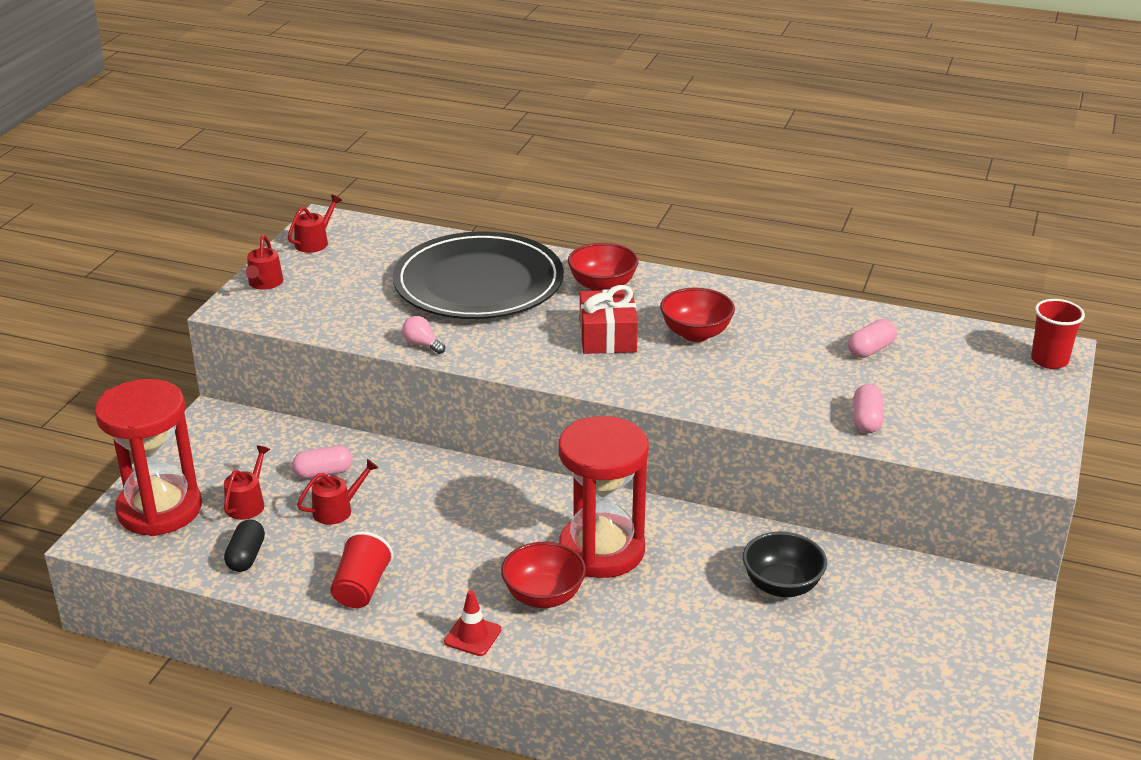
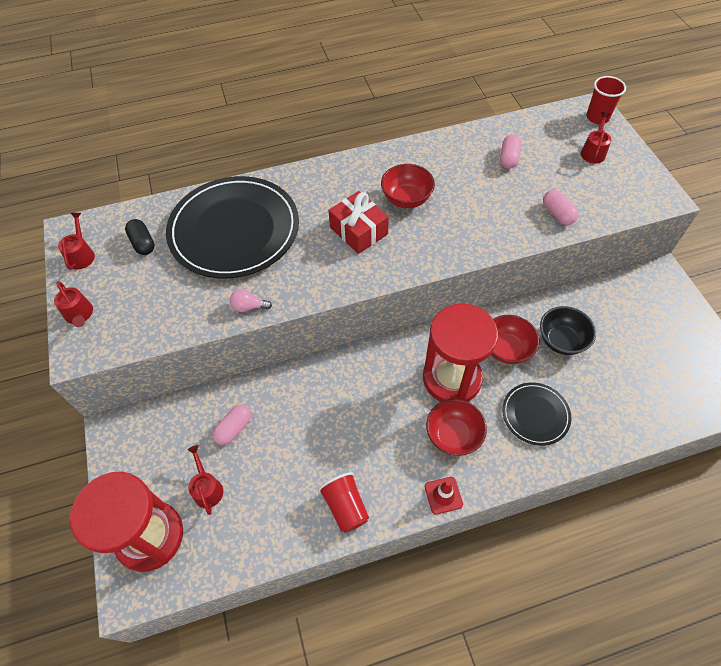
camera: 35 degrees left, 25 degrees up
black capsule [224,519,265,572] -> black capsule moved to [125,219,155,255]
red watering can [297,459,378,525] -> red watering can moved to [581,112,612,163]
red bowl [568,243,639,291] -> red bowl moved to [491,315,539,364]
none -> black plate [502,382,571,446]

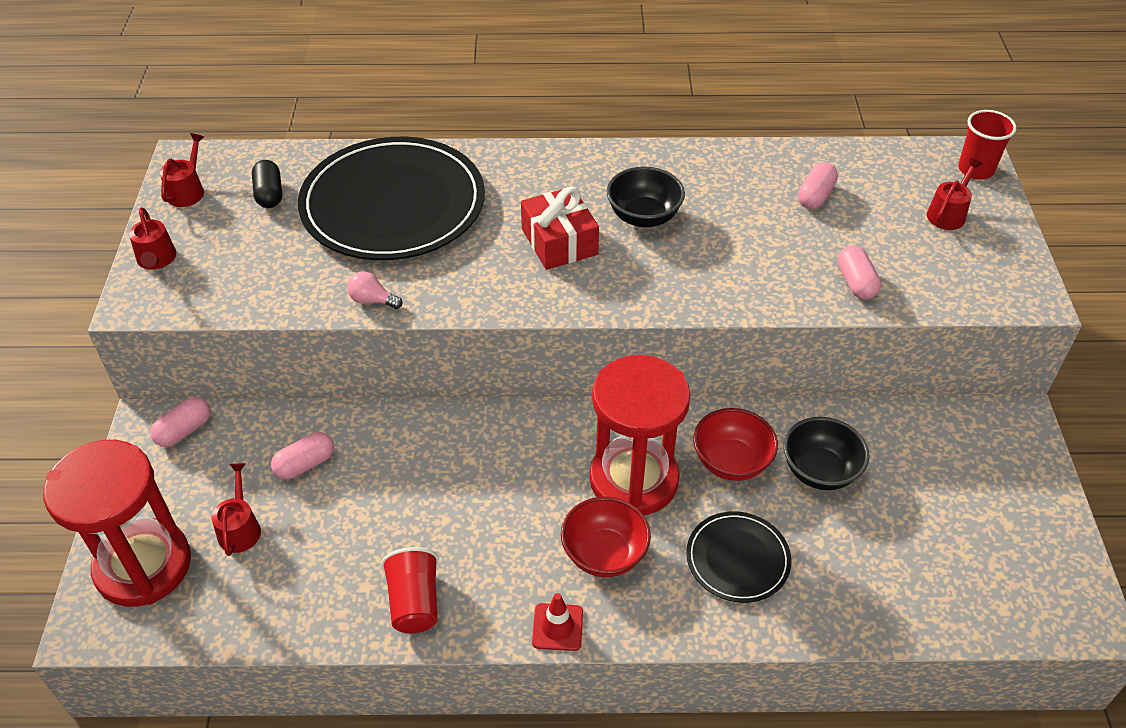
camera: 15 degrees right, 10 degrees down
red bowl [381,164,435,208] -> black bowl [607,166,685,227]
none -> pink capsule [150,397,211,447]

